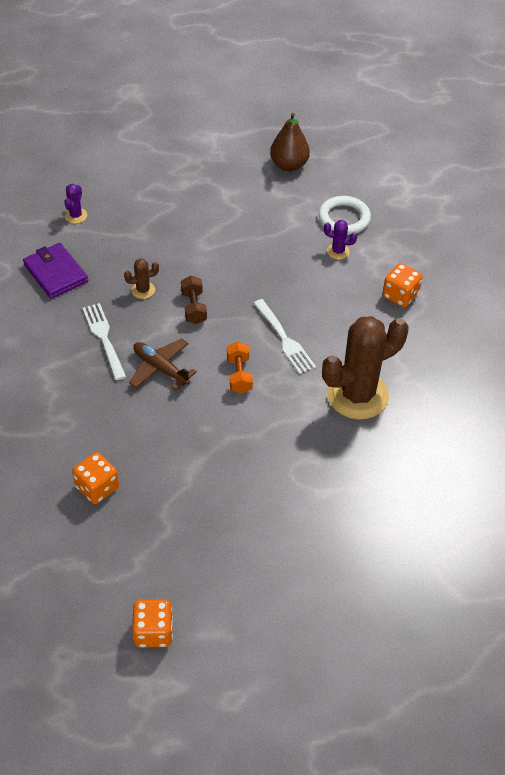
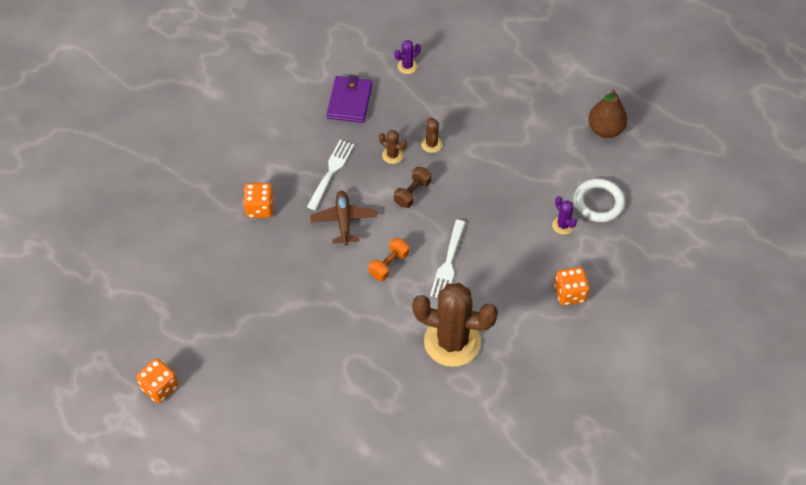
camera: 45 degrees right, 5 degrees up
orange dice [72,452,119,504] -> orange dice moved to [243,183,274,218]
none -> brown cactus [421,117,442,153]

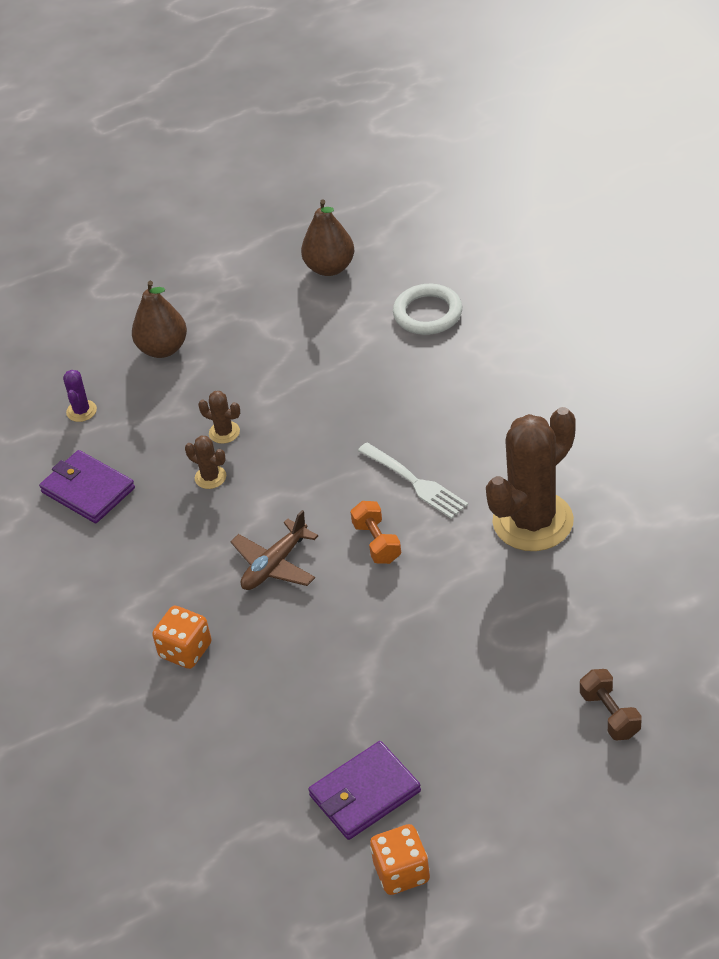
camera: 55 degrees left, 10 degrees down
white fork [307,140,354,210] -> none
brown plane [310,191,377,245] -> brown plane turned 75 degrees counterclockwise [231,510,318,590]
brown cactus [379,130,407,164] -> brown cactus turned 60 degrees clockwise [185,436,226,489]
brown dumbbell [394,167,431,208] -> brown dumbbell moved to [580,669,642,740]
purple cactus [552,196,577,235] -> none
orange dice [554,267,590,306] -> none
none -> brown pear [132,281,187,358]
none -> purple wallet [308,741,421,840]

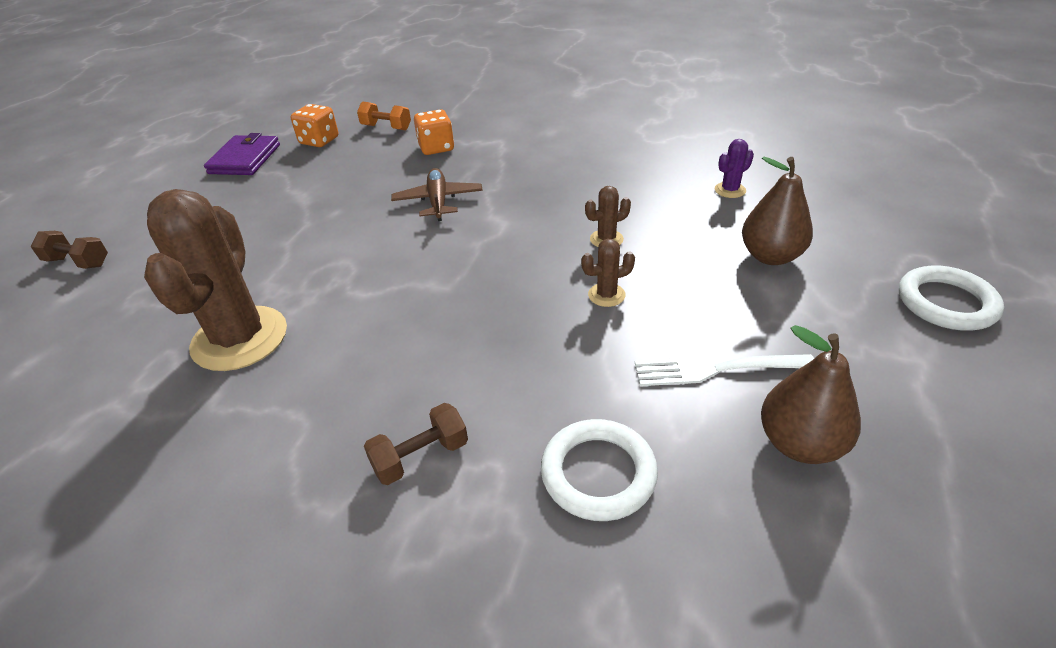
camera: 130 degrees right, 5 degrees down
purple wallet [39,450,135,523] -> none
purple cactus [63,370,97,422] -> purple cactus turned 75 degrees counterclockwise [715,139,754,198]
brown cactus [185,436,226,489] -> brown cactus moved to [581,239,635,307]
orange dumbbell [350,501,401,564] -> orange dumbbell moved to [357,101,411,130]
white fork [358,442,468,519] -> white fork moved to [635,354,814,386]
orange dice [370,824,430,895] -> orange dice moved to [291,104,338,147]
none -> brown dumbbell [364,403,468,485]
none -> white ring [899,266,1004,331]

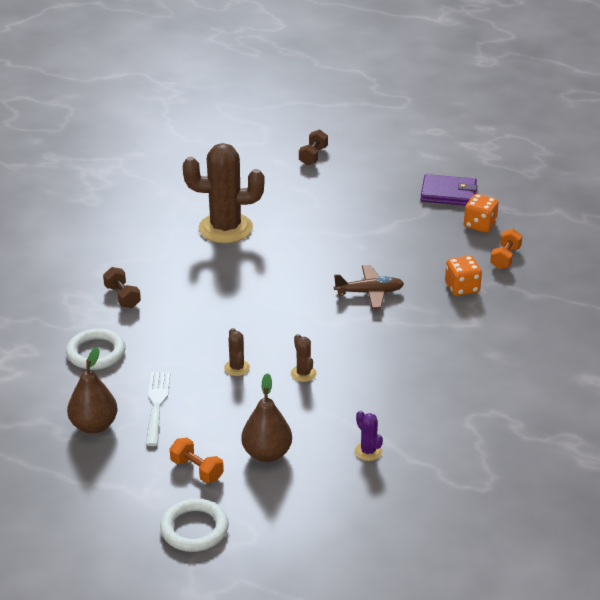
camera: 90 degrees right, 5 degrees down
none -> orange dumbbell [170,438,224,483]

